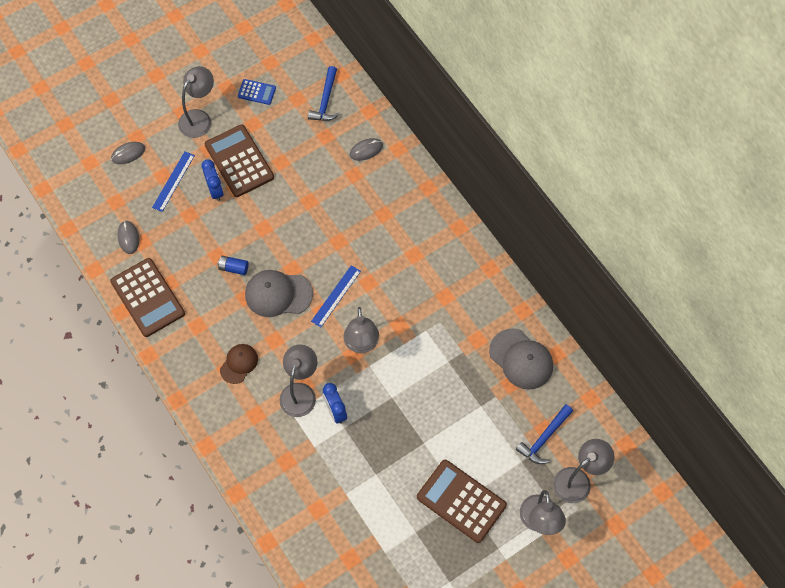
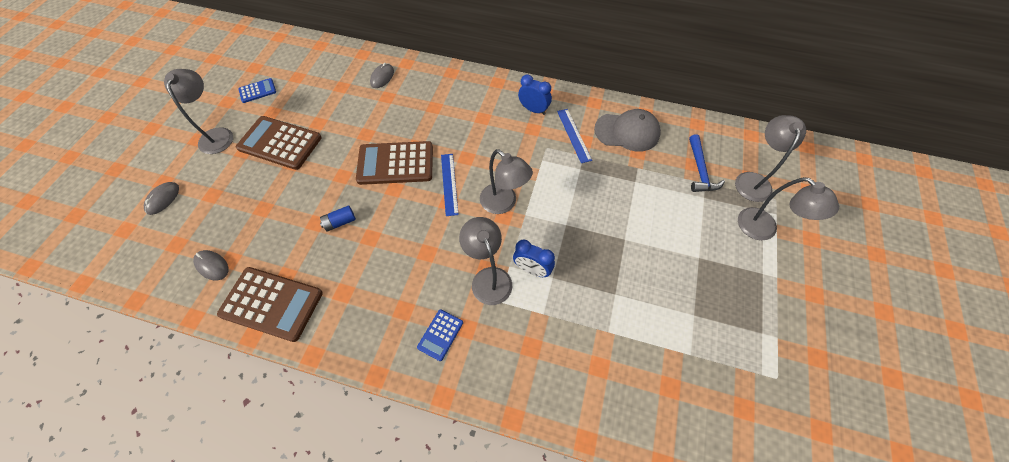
camera: 40 degrees left, 5 degrees down
blue ruler [152,151,195,212] -> blue ruler moved to [557,109,592,163]
blue clock [201,159,224,201] -> blue clock moved to [518,75,552,115]
brown cap [220,344,258,384] -> none
grey cap [245,270,313,317] -> none
blue hammer [308,66,340,121] -> none
brown calculator [417,460,507,543] -> brown calculator moved to [356,141,433,185]
none -> blue calculator [417,309,463,361]

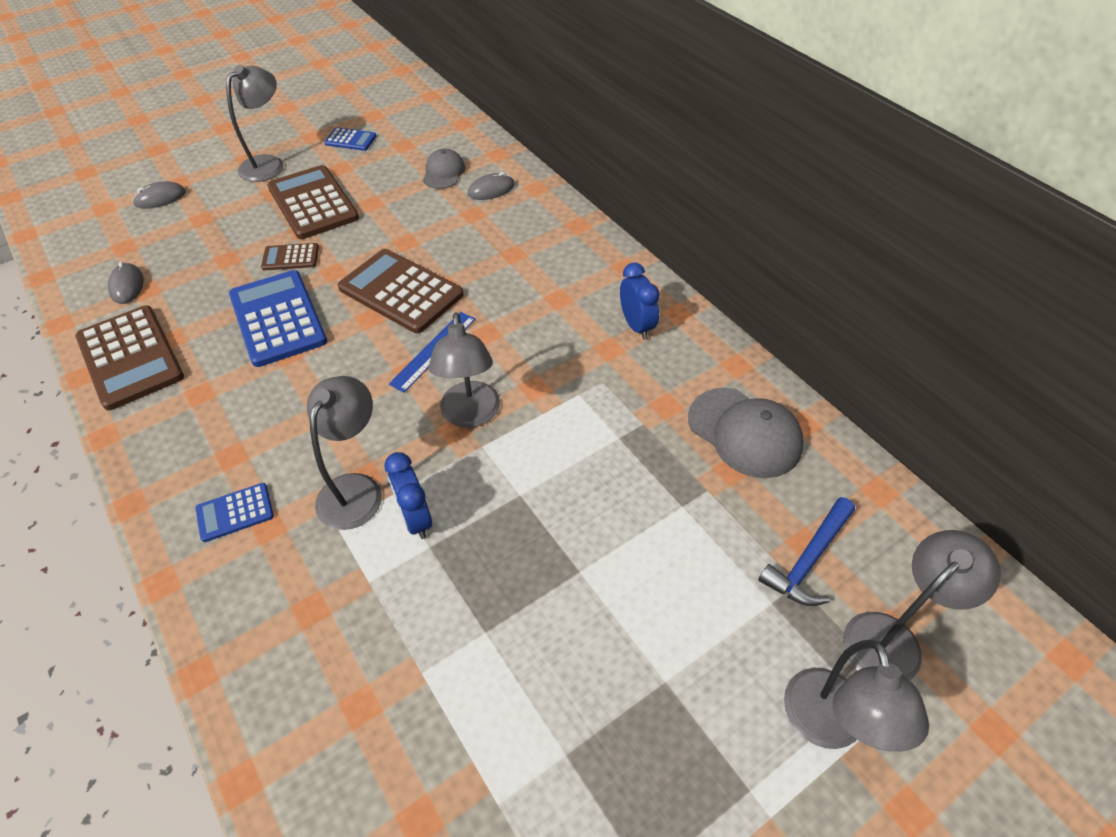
camera: 40 degrees right, 10 degrees down
blue battery [320,205,356,232] -> blue calculator [229,270,327,367]
blue ruler [557,109,592,163] -> none
none -> brown calculator [261,243,319,270]
none -> grey cap [423,149,465,189]

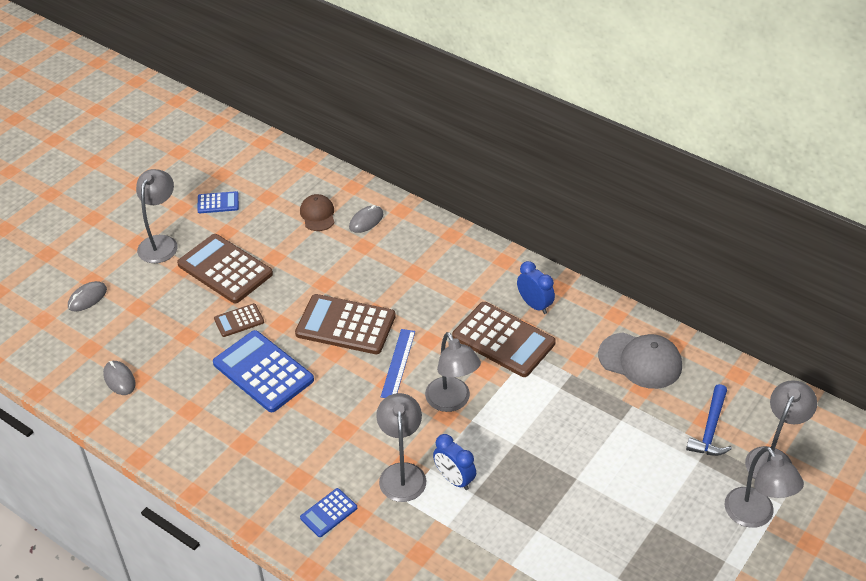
camera: 20 degrees left, 5 degrees down
brown calculator [75,306,184,410] -> brown calculator moved to [452,302,556,377]
grey cap [423,149,465,189] -> brown cap [300,194,334,231]

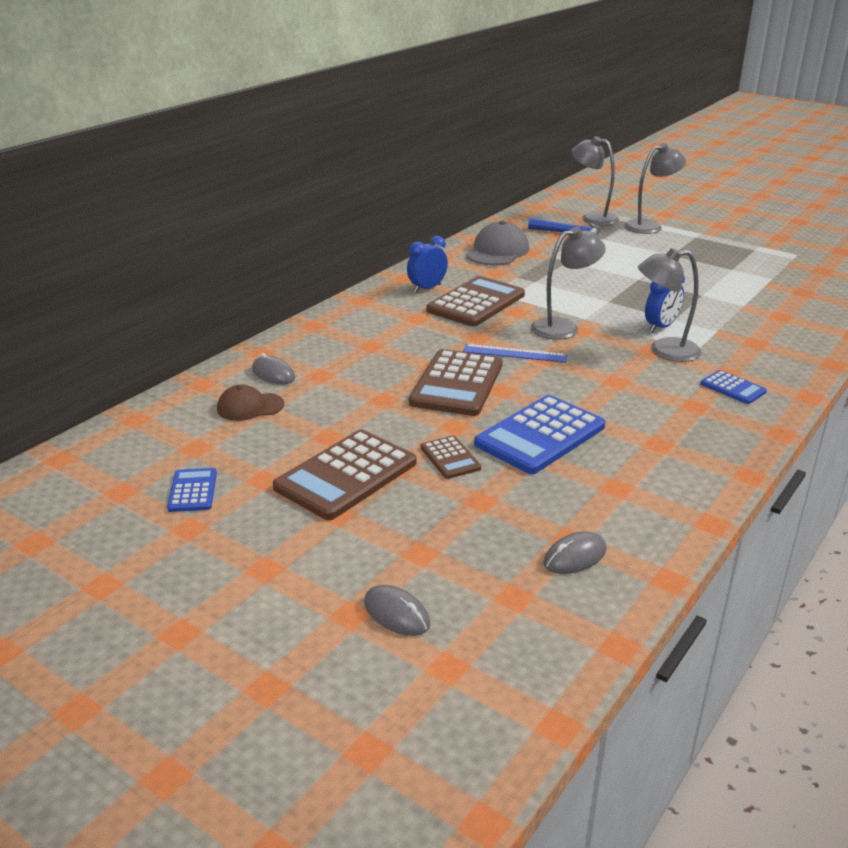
camera: 90 degrees left, 15 degrees down
grey lamp [136,169,178,263] -> none

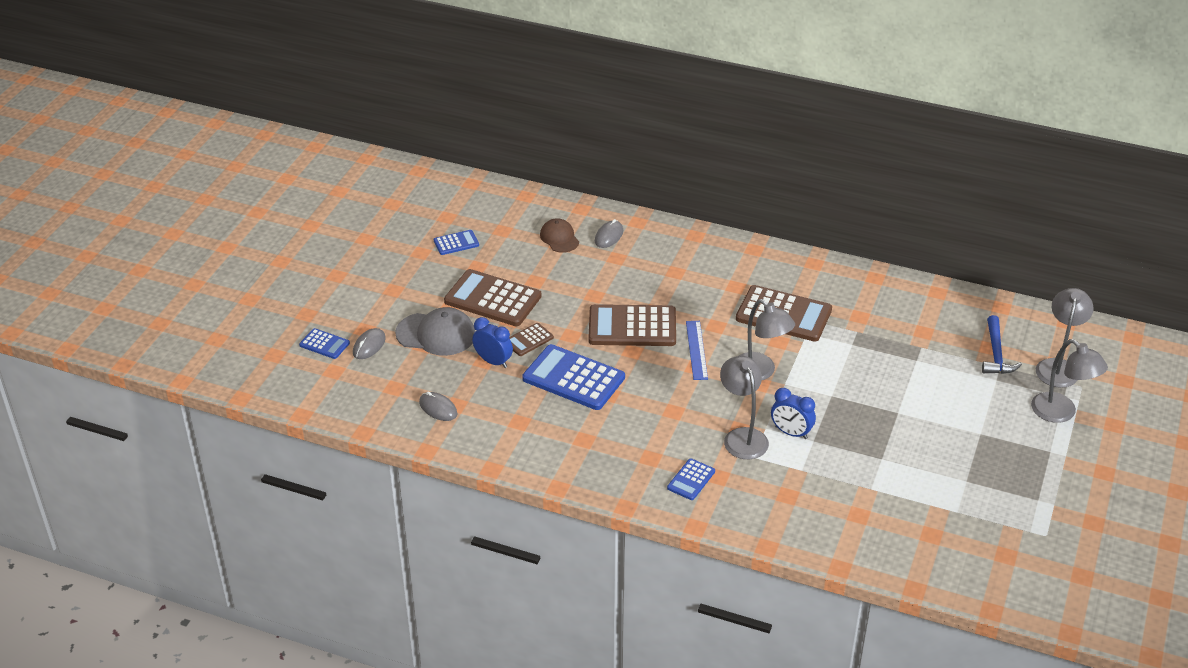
camera: 75 degrees right, 10 degrees up
blue clock [407,236,448,293] -> blue clock moved to [472,317,513,368]
grey cap [466,221,529,265] -> grey cap moved to [395,307,475,356]
none -> blue calculator [299,328,350,359]

